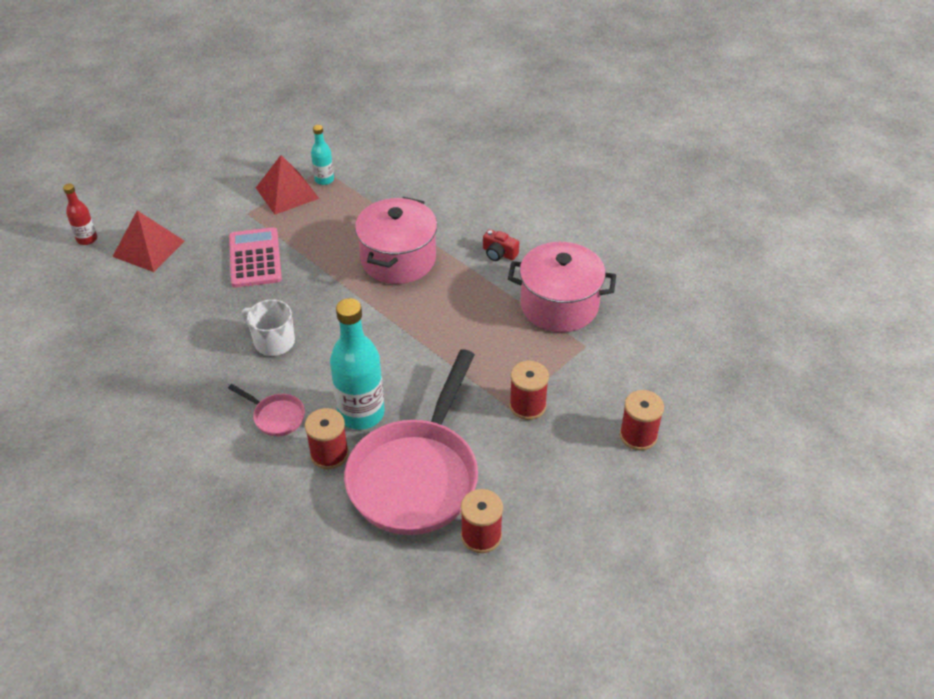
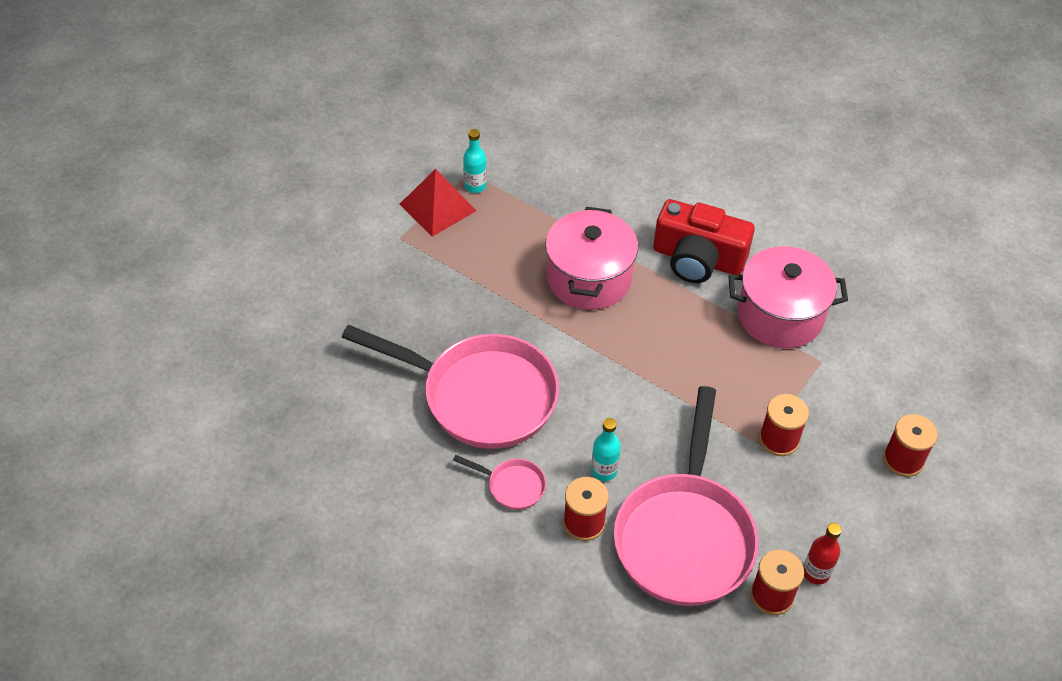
camera: 10 degrees left, 5 degrees up
red bottle [63,183,97,245] -> red bottle moved to [803,523,842,585]
red pyramid [112,210,184,272] -> none
pink calculator [229,227,282,288] -> none
white mug [241,299,295,356] -> pink pan [342,325,559,449]
turquoise bottle [330,298,385,430] -> turquoise bottle [591,418,621,481], size x0.51
red camera [483,229,519,261] -> red camera [653,199,755,283], size x2.32

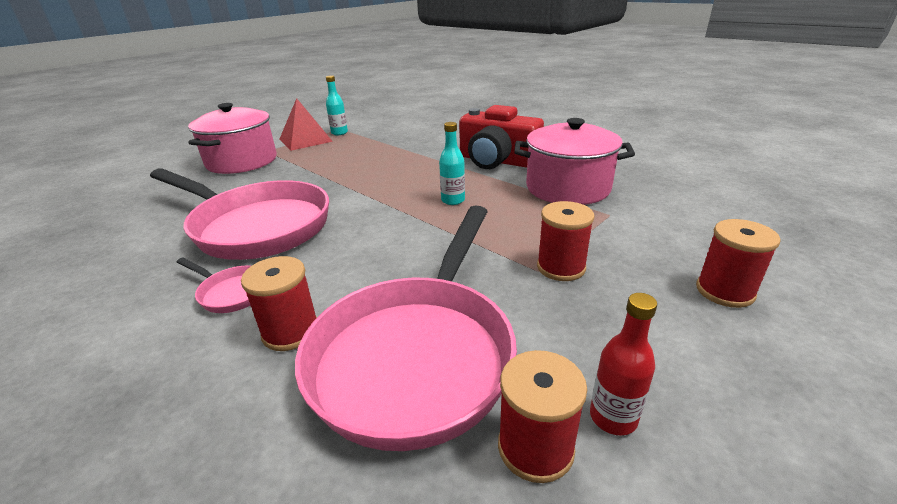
camera: 10 degrees right, 20 degrees down
pink pot [545,207,638,310] -> pink pot moved to [188,103,277,174]
turquoise bottle [591,418,621,481] -> turquoise bottle moved to [439,122,465,205]

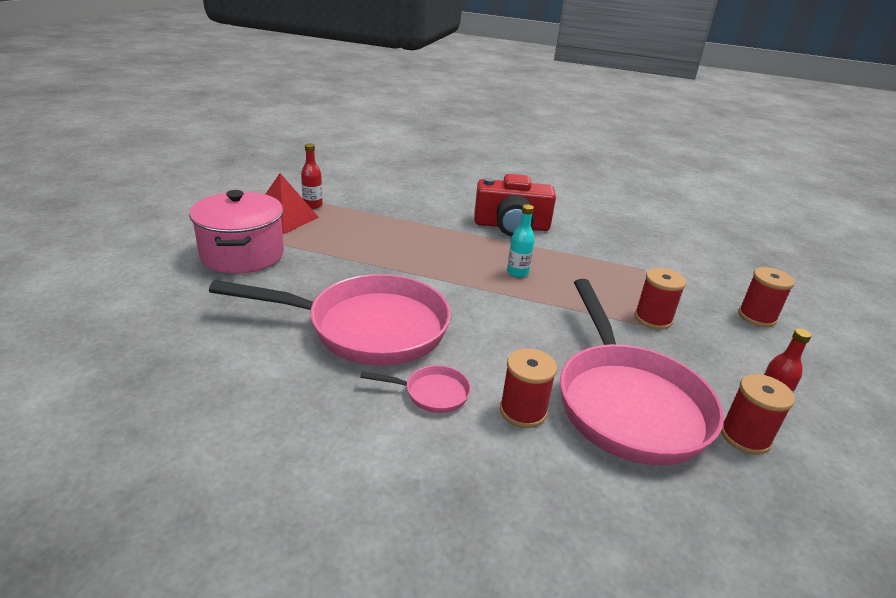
camera: 30 degrees left, 0 degrees up
turquoise bottle [326,75,348,135] -> red bottle [301,143,323,209]
pink pot [514,118,635,205] -> none

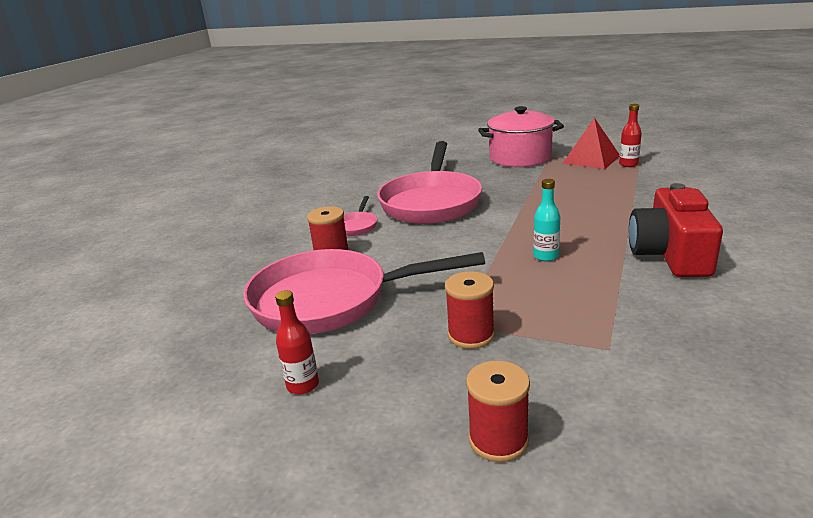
camera: 100 degrees right, 5 degrees down
red spool [721,374,795,455] -> none

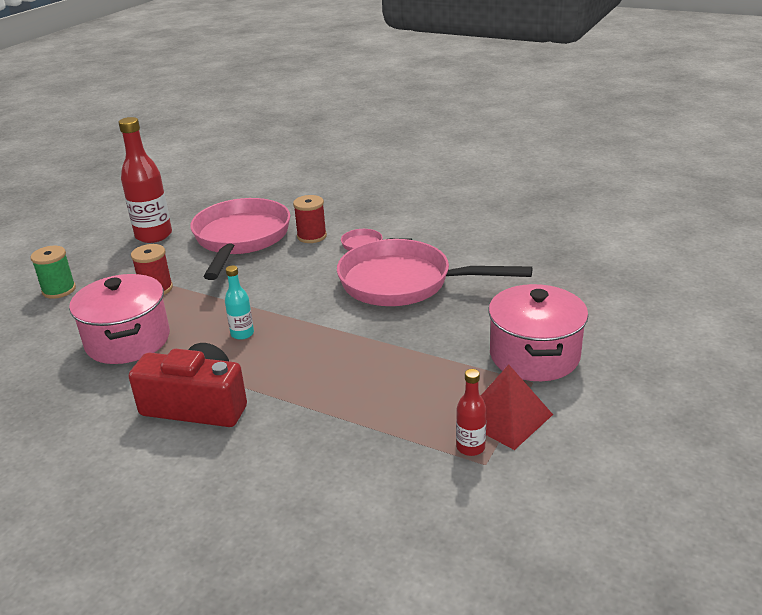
camera: 95 degrees right, 5 degrees up
red bottle [275,290,319,394] -> red bottle [118,117,172,243], size x1.95
red spool [466,360,530,462] -> green spool [30,246,76,299]
none -> pink pot [69,274,170,364]

